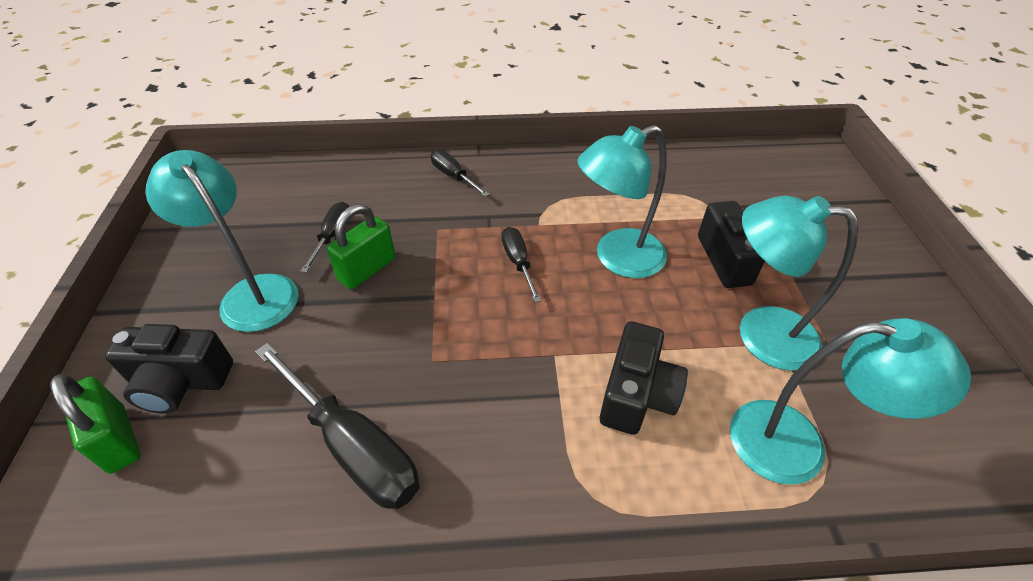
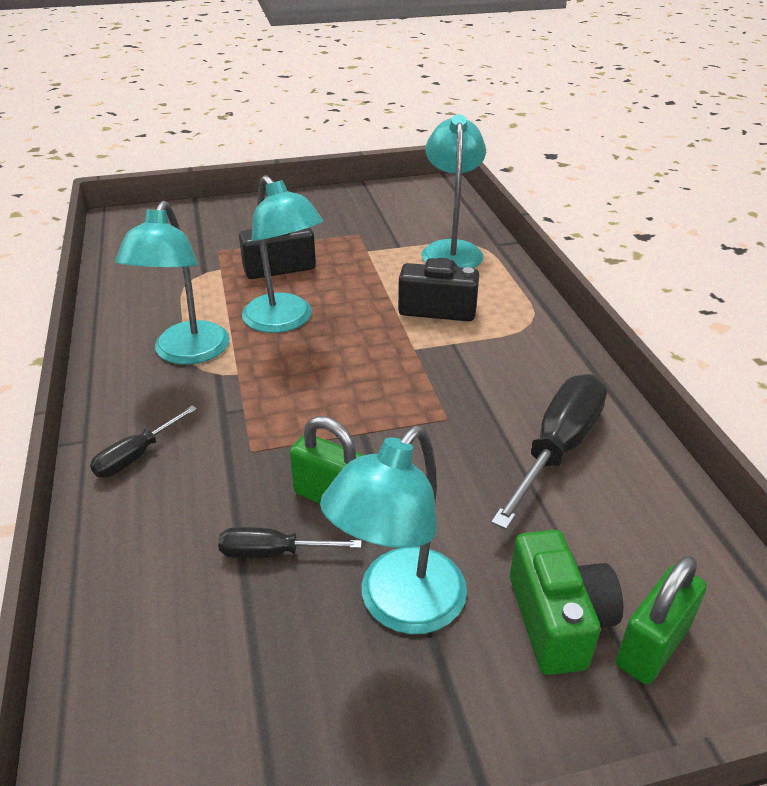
camera: 100 degrees left, 10 degrees down
black camera [105,324,233,414] -> green camera [510,530,623,675]
black screwdriver [501,227,541,302] -> none
turquoise lamp [740,196,858,371] -> turquoise lamp moved to [115,201,230,365]

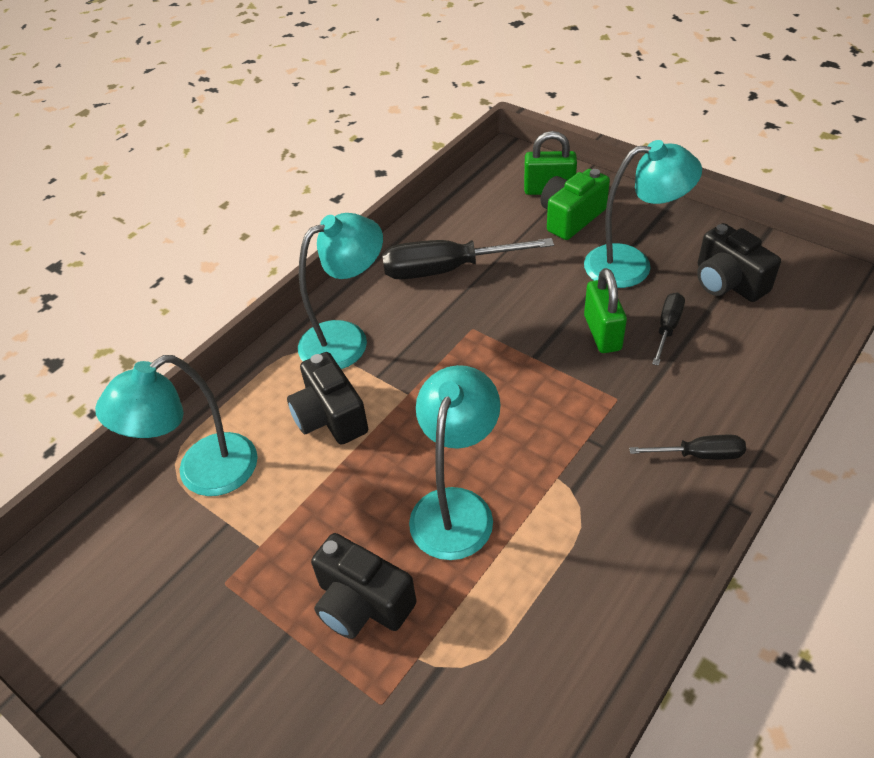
camera: 125 degrees left, 10 degrees up
turquoise lamp [115,201,230,365] -> turquoise lamp moved to [298,213,383,369]
black screwdriver [218,527,362,558] -> black screwdriver turned 120 degrees counterclockwise [652,292,685,366]
none -> black camera [697,223,781,302]

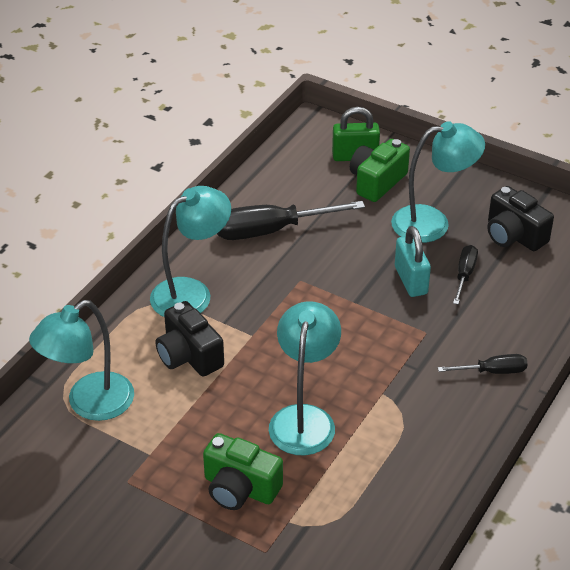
camera: 10 degrees left, 5 degrees down
black camera [311,533,417,639] -> green camera [203,433,283,510]
green padlock [584,268,627,353] -> turquoise padlock [395,226,431,297]

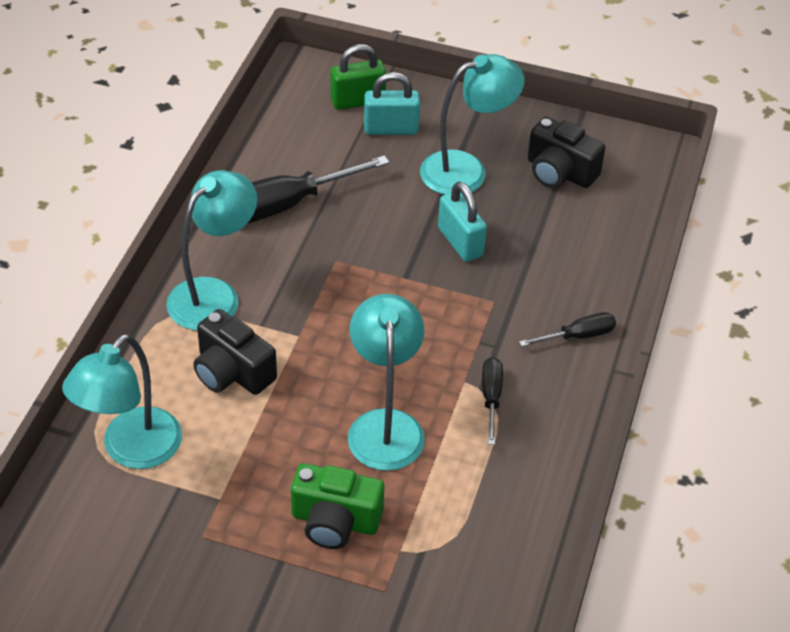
camera: 15 degrees left, 5 degrees up
green camera [350,139,410,202] -> turquoise padlock [364,72,420,135]
black screwdriver [453,245,478,305] -> black screwdriver moved to [482,357,503,445]

